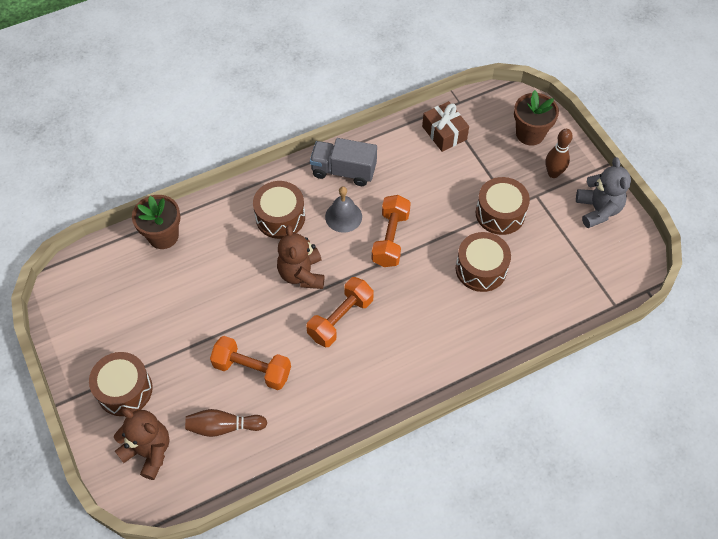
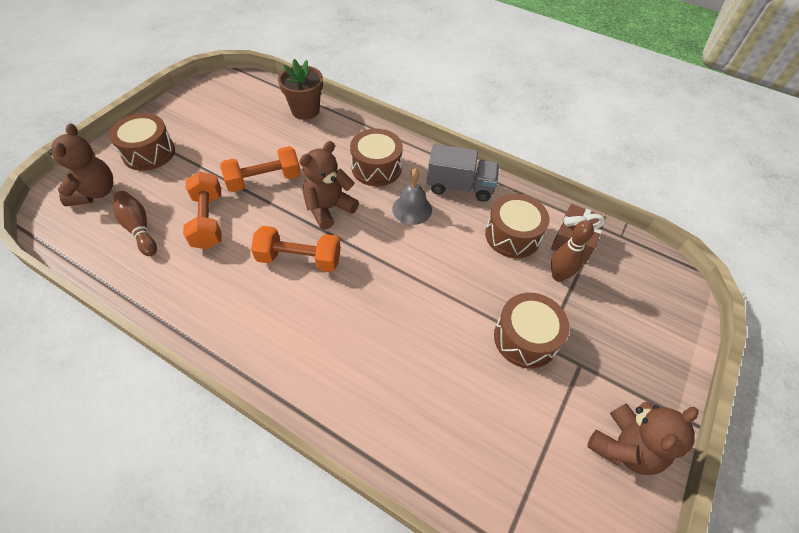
camera: 55 degrees right, 5 degrees down
grey truck [310,138,377,186] -> grey truck turned 120 degrees clockwise [427,144,499,202]
orange dumbbell [372,195,411,267] -> orange dumbbell moved to [220,146,301,192]
brown drum [456,232,511,292] -> brown drum moved to [485,194,550,258]
brown flower pot [514,90,559,146] -> none
brown bowling pin [545,129,573,178] -> brown bowling pin moved to [551,220,594,282]
grey teddy bear [576,157,631,228] -> brown teddy bear [587,402,699,475]

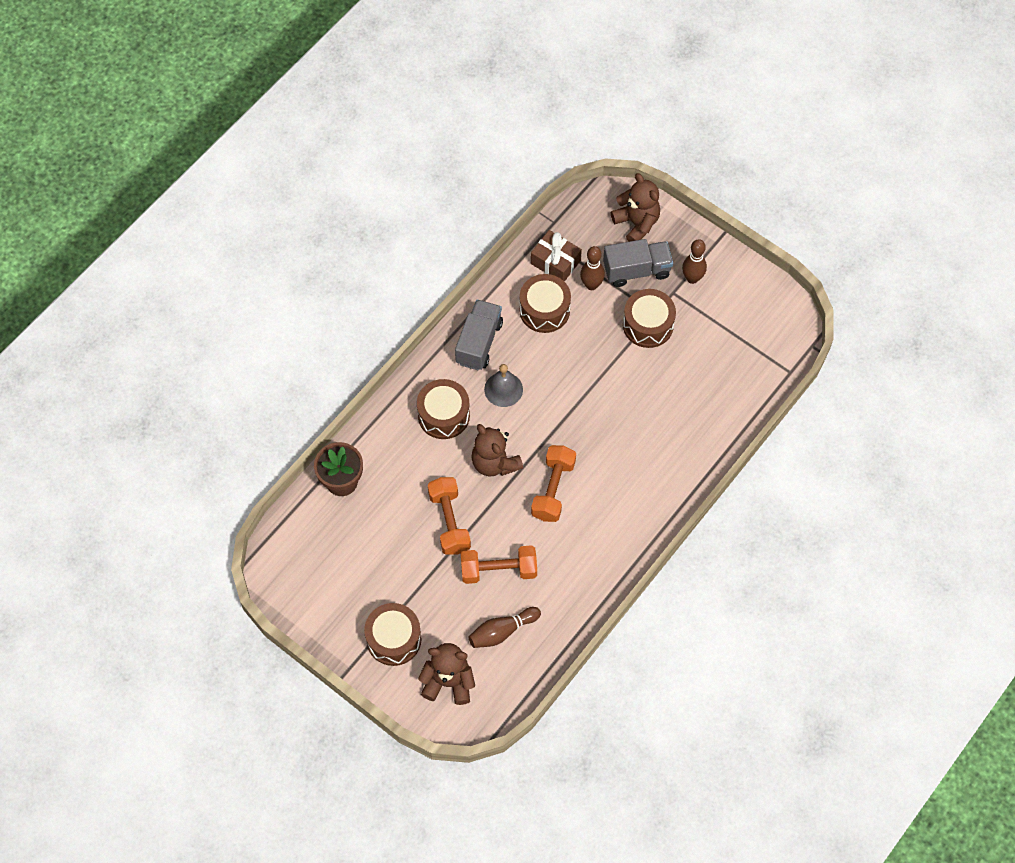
camera: 80 degrees left, 10 degrees up
brown teddy bear [587,402,699,475] -> brown teddy bear moved to [611,173,660,242]
none -> grey truck [603,239,673,287]
none -> brown bowling pin [682,239,707,284]

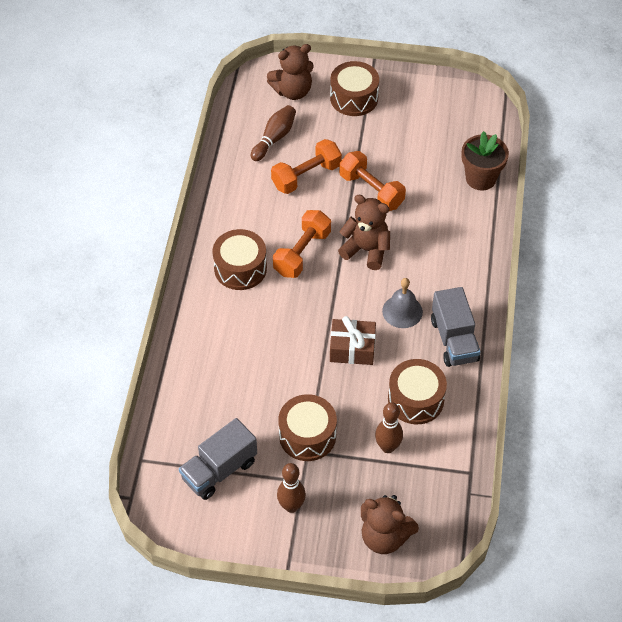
camera: 150 degrees right, 10 degrees down
brown drum [417,379,470,439] -> brown drum moved to [212,229,267,290]
brown gift [531,230,582,282] -> brown gift moved to [330,316,376,365]
orange dumbbell [531,445,576,522] -> orange dumbbell turned 45 degrees clockwise [273,210,331,278]
grey truck [603,239,673,287] -> grey truck moved to [179,418,257,500]

